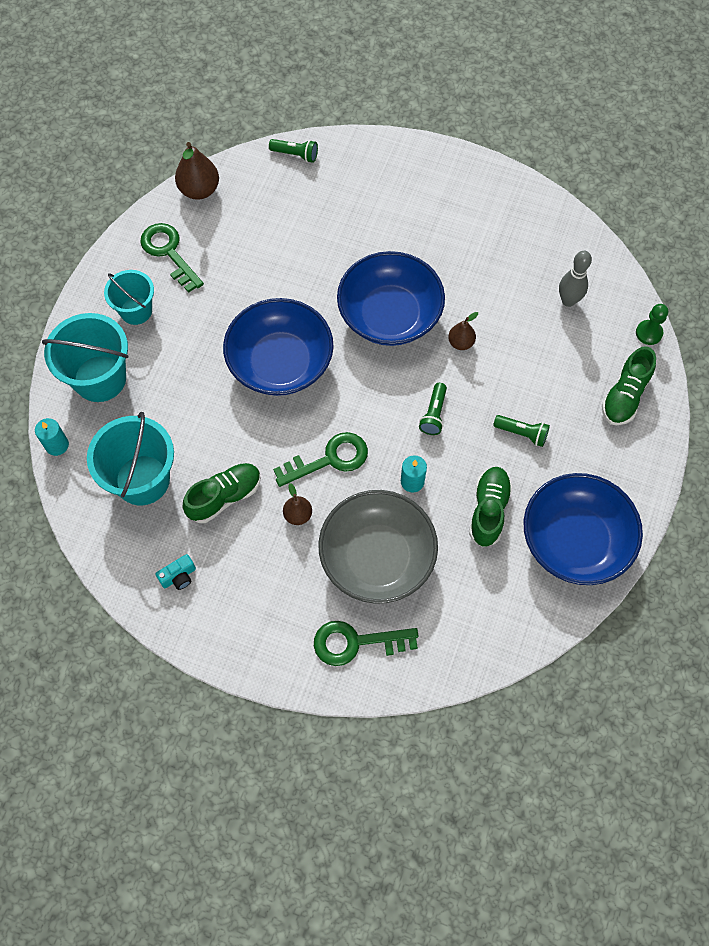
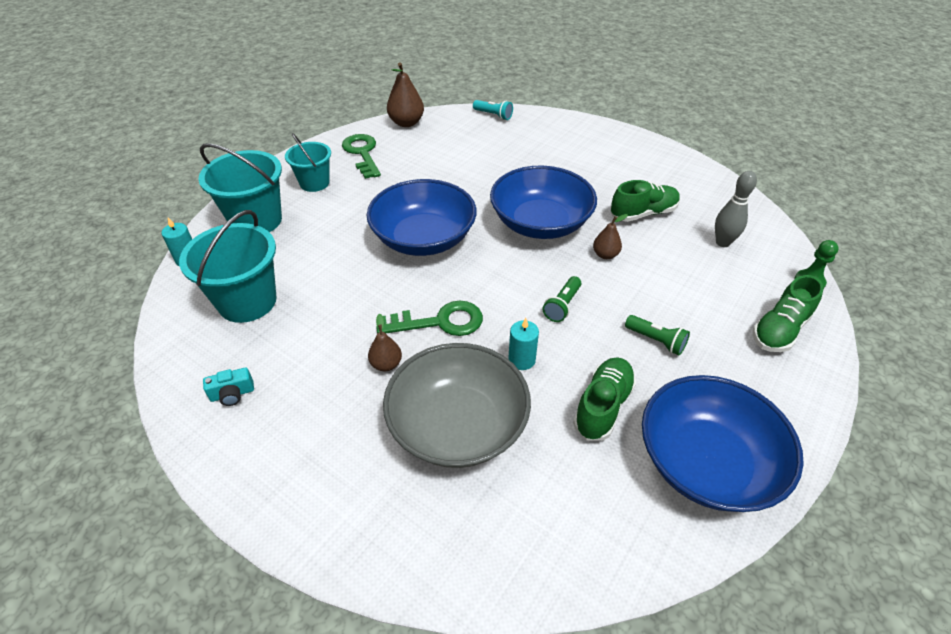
camera: 15 degrees right, 20 degrees down
green shoe [183,463,261,523] -> green shoe moved to [611,180,680,222]
green flashlight [269,139,318,163] -> turquoise flashlight [473,100,513,120]
green key [314,621,418,666] -> none

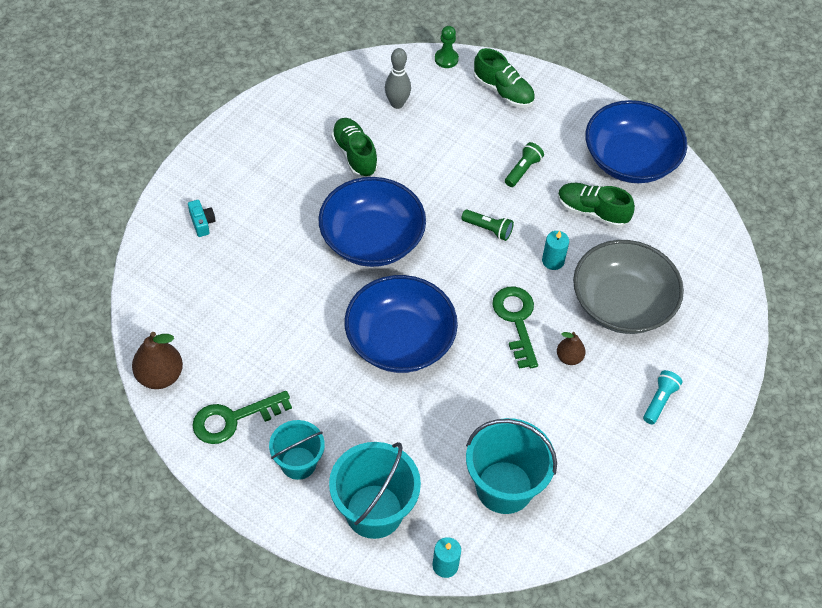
camera: 95 degrees left, 10 degrees up
turquoise camera [203,368,254,406] -> turquoise camera moved to [188,200,216,237]
turquoise flashlight [473,100,513,120] -> turquoise flashlight moved to [643,370,683,424]
brown pear [593,214,628,259] -> none

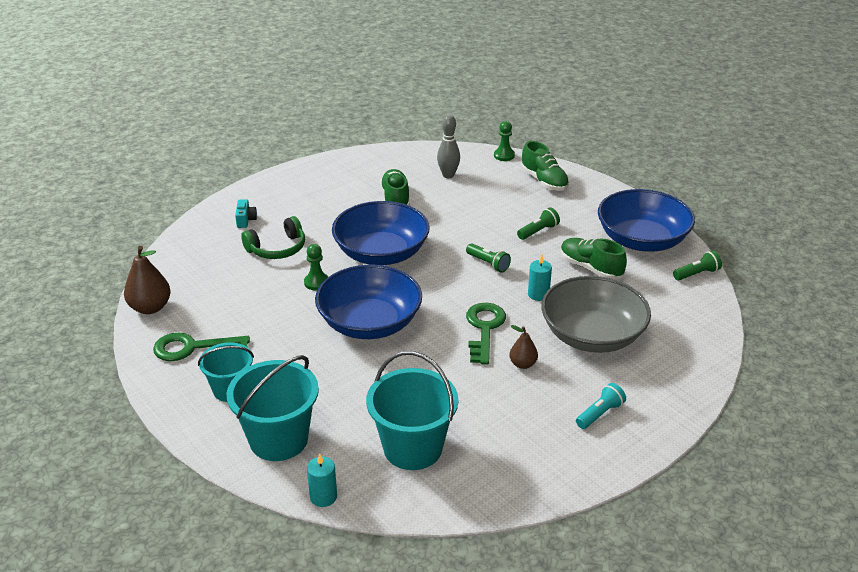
camera: 20 degrees right, 20 degrees down
none -> green headphones [241,216,305,259]
none -> green pawn [304,244,328,290]
none -> green flashlight [673,250,722,280]

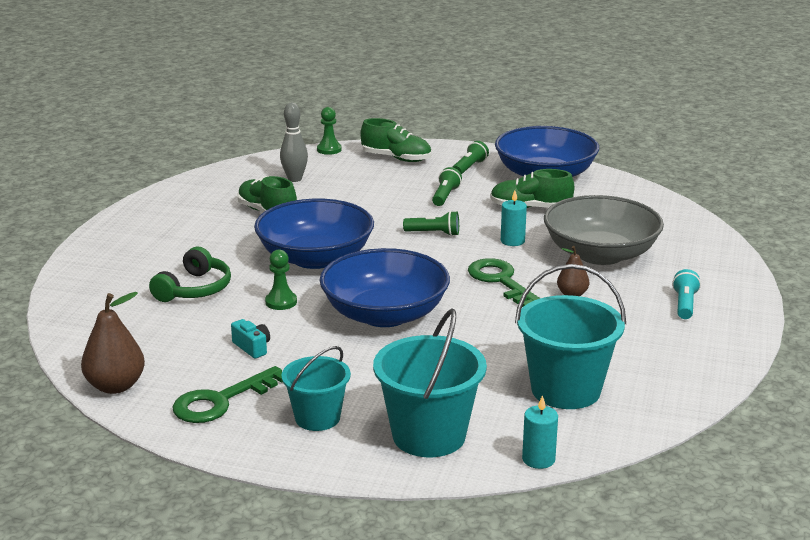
camera: 35 degrees left, 10 degrees down
turquoise camera [235,199,257,228] -> turquoise camera moved to [231,319,270,359]
green flashlight [673,250,722,280] -> green flashlight moved to [453,141,489,175]

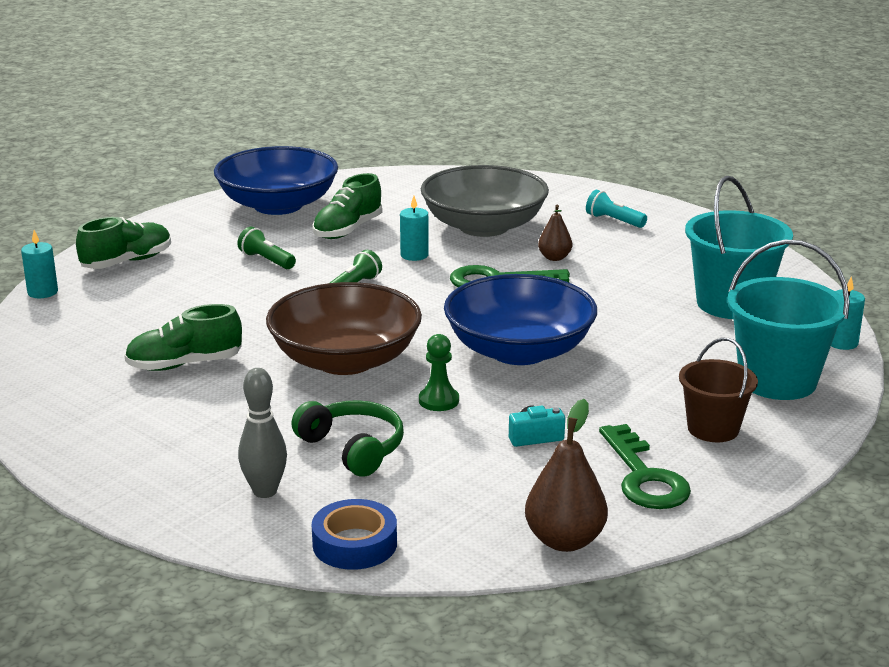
camera: 65 degrees left, 0 degrees up
blue bowl [254,199,374,269] -> brown bowl [266,282,422,375]
grey bowling pin [280,103,308,182] -> grey bowling pin moved to [238,368,287,498]
turquoise bucket [281,346,351,431] -> brown bucket [679,338,758,442]
green pawn [317,107,342,155] -> turquoise candle [21,230,58,298]
green flashlight [453,141,489,175] -> none
none -> blue tape [312,499,397,570]

